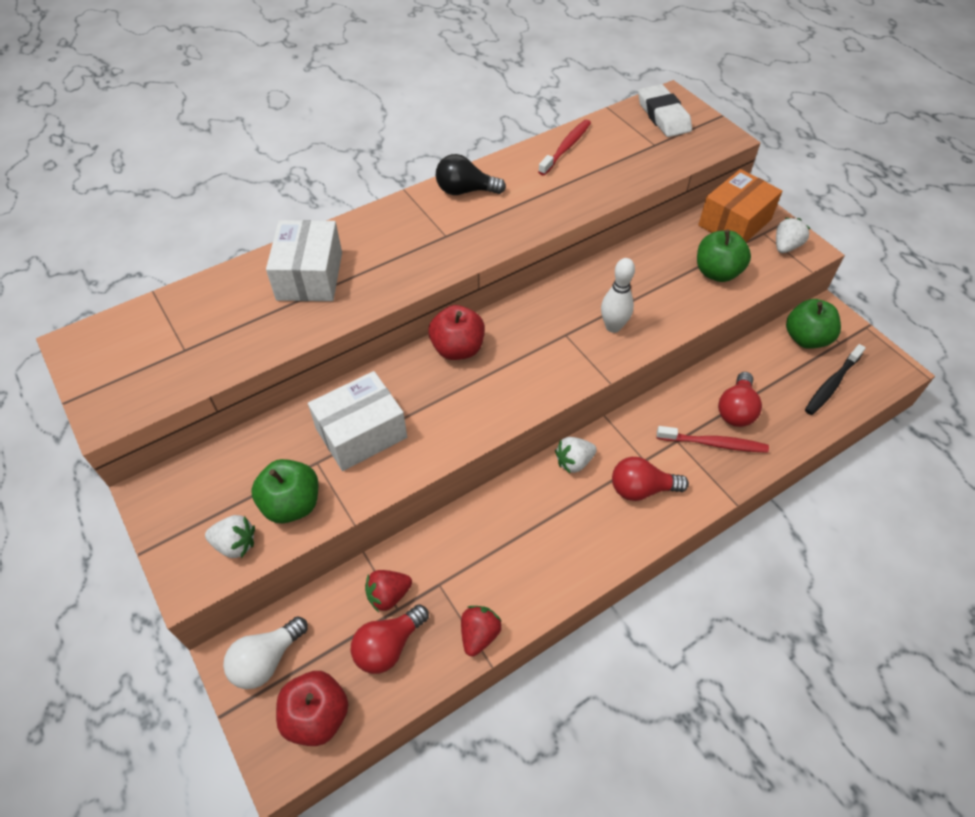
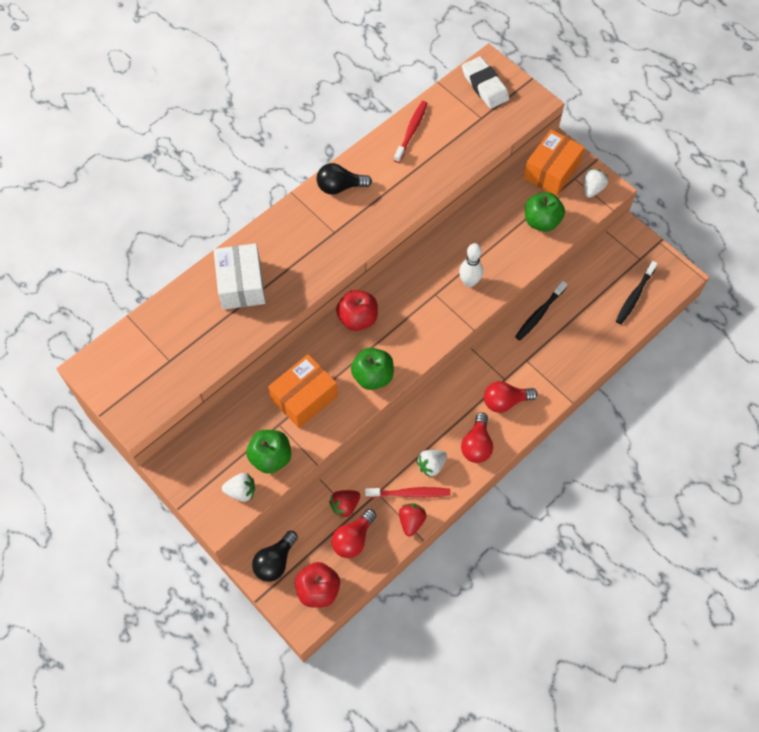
camera: 10 degrees left, 10 degrees up
white light bulb [223,617,308,689] -> black light bulb [252,531,298,582]
white box [308,371,407,471] -> orange box [268,354,338,428]
white strawberry [555,437,597,473] -> white strawberry moved to [416,450,447,477]
red toothbrush [657,426,769,453] -> red toothbrush moved to [365,487,451,498]
red light bulb [718,372,762,427] -> red light bulb moved to [461,412,493,463]
green apple [786,299,841,349] -> green apple moved to [351,348,394,390]
none -> black toothbrush [515,281,567,340]

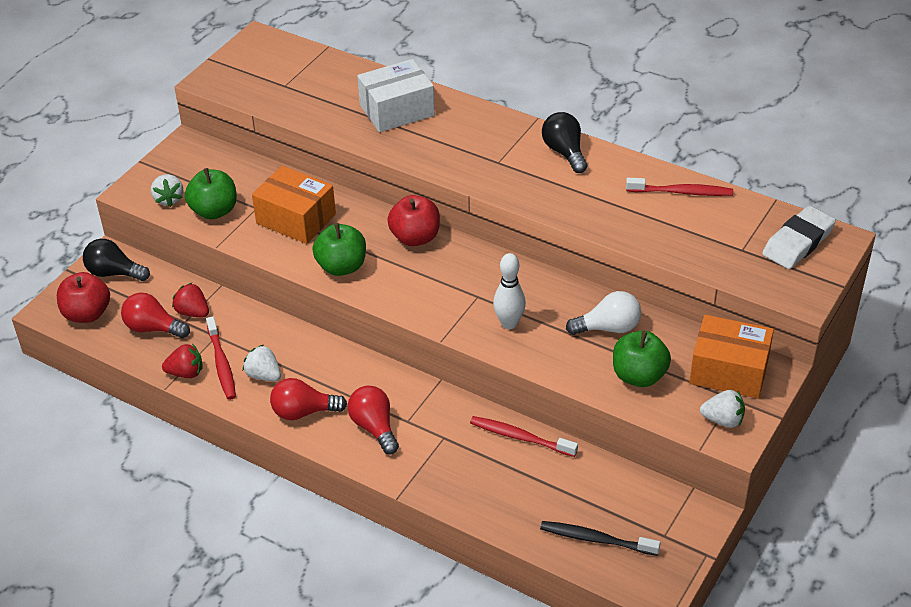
camera: 75 degrees right, 20 degrees down
black toothbrush [515,281,567,340] -> red toothbrush [470,416,578,457]
none -> white light bulb [566,291,641,335]

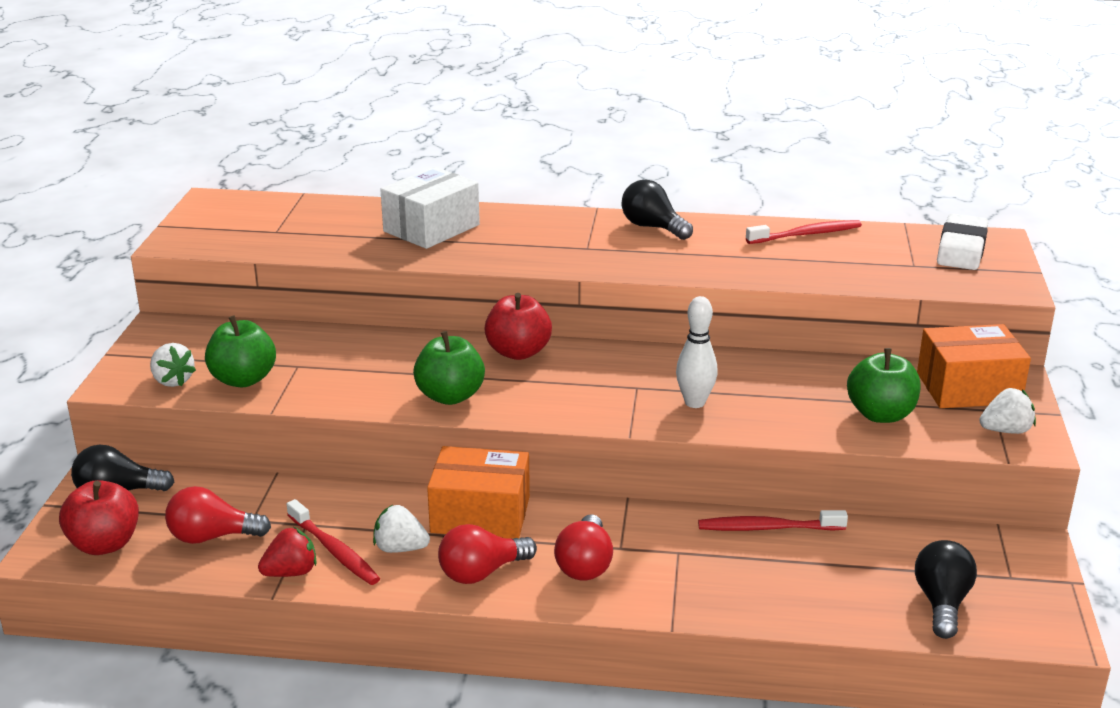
camera: 25 degrees left, 15 degrees down
red strawberry [172,282,209,317] -> none
orange box [252,166,336,244] -> orange box moved to [427,446,530,539]
red light bulb [347,386,399,454] -> red light bulb turned 120 degrees counterclockwise [554,514,613,581]
black toothbrush [540,521,660,556] -> black light bulb [915,540,977,639]
white light bulb [566,291,641,335] -> none

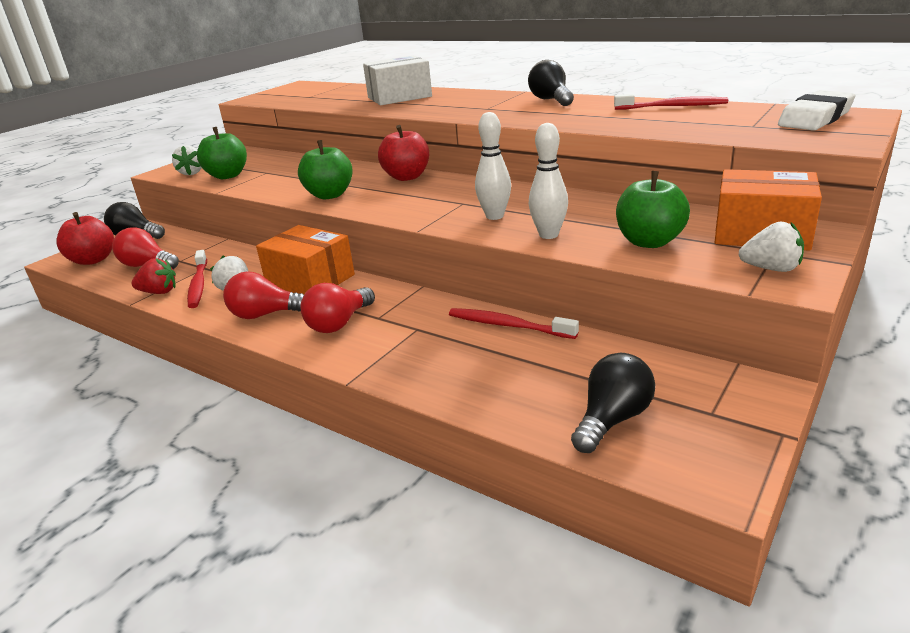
camera: 30 degrees right, 0 degrees up
none -> white bowling pin [529,123,568,239]

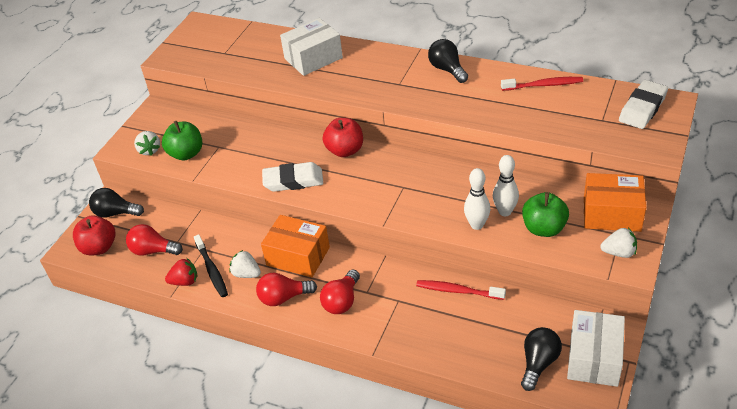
camera: 10 degrees left, 15 degrees up
red toothbrush [187,250,207,308] -> black toothbrush [194,234,228,297]
green apple [298,140,353,199] -> white eraser [262,162,323,192]
white bowling pin [475,112,511,220] -> white bowling pin moved to [493,155,519,216]
none -> white box [567,310,625,387]

